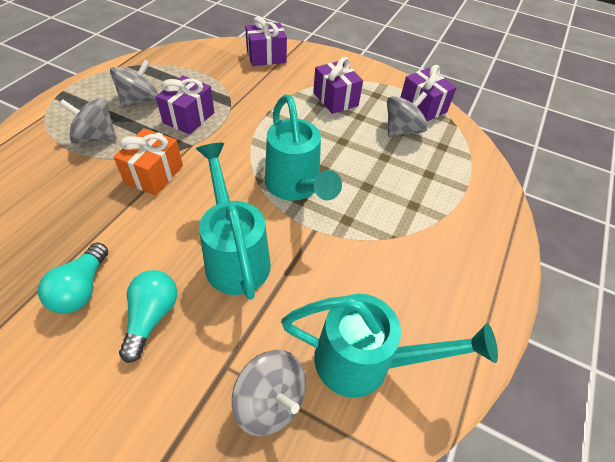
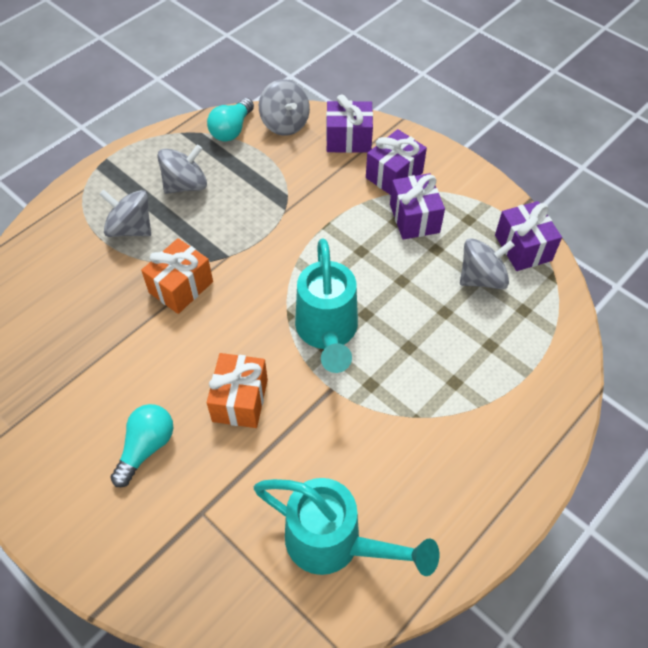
camera: 20 degrees right, 5 degrees up
turquoise light bulb [38,243,108,313] -> turquoise light bulb moved to [207,98,254,142]
purple gift [156,75,214,134] -> purple gift moved to [366,129,427,195]
turquoise watering can [196,143,271,300] -> orange gift [207,353,268,428]
grey spinning top [232,350,306,436] -> grey spinning top moved to [259,79,310,136]

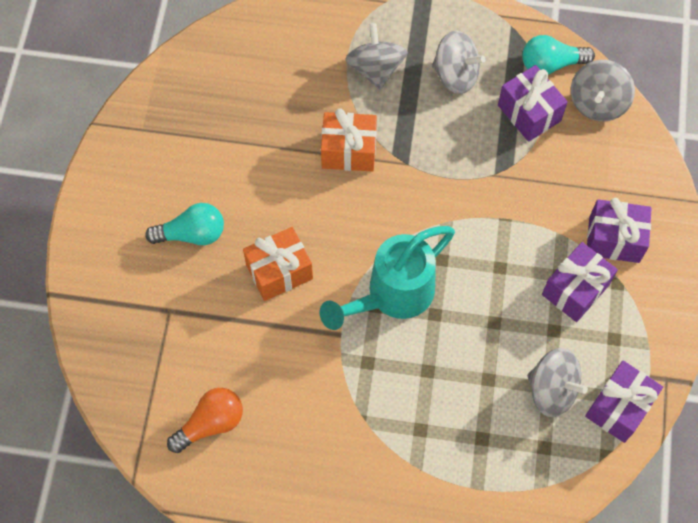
camera: 55 degrees right, 10 degrees up
turquoise watering can [254,478,439,576] -> orange light bulb [167,388,243,453]
purple gift [326,94,373,153] -> purple gift moved to [498,65,568,142]

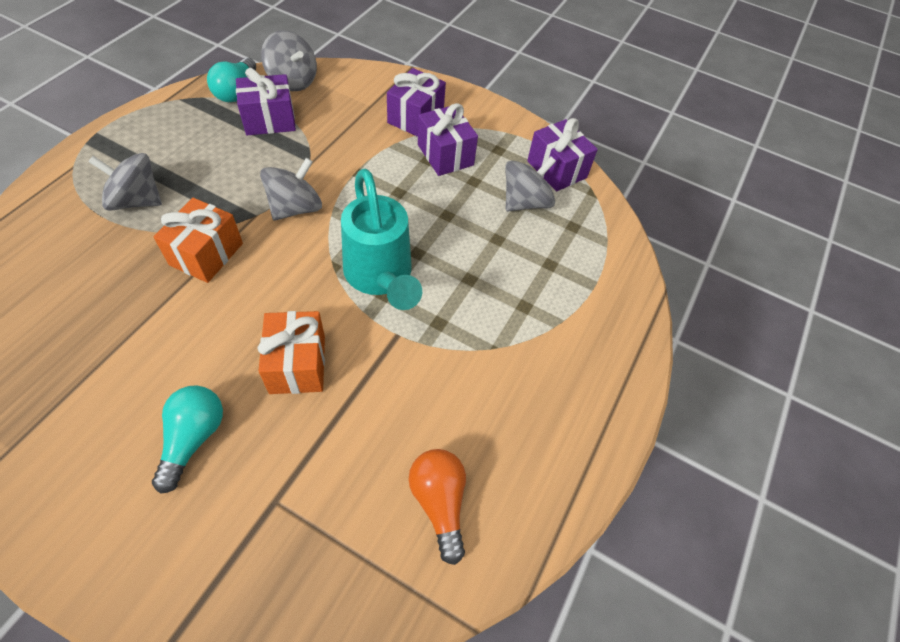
camera: 75 degrees left, 10 degrees down
grey spinning top [432,31,486,94] -> grey spinning top moved to [260,158,322,221]

